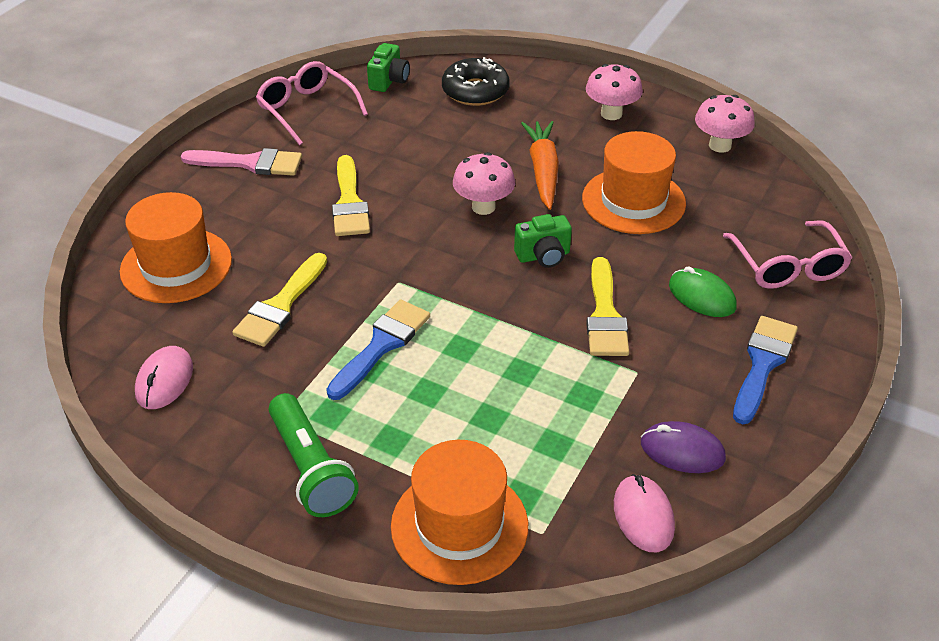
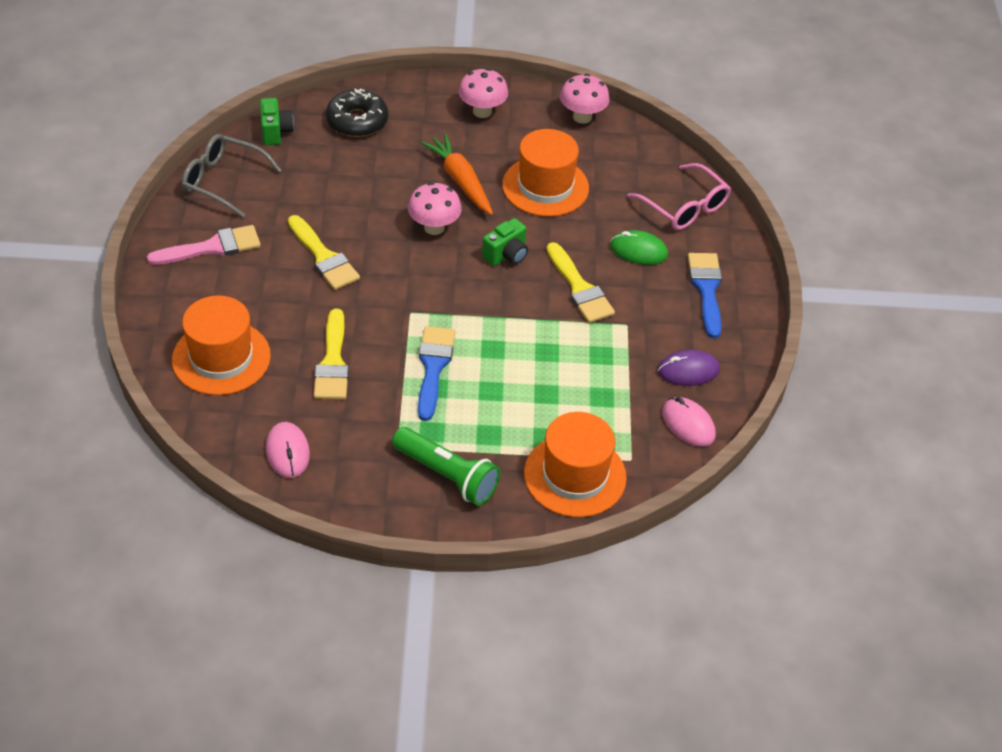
camera: 30 degrees left, 5 degrees up
pink glasses [256,61,368,145] -> grey glasses [182,134,282,218]

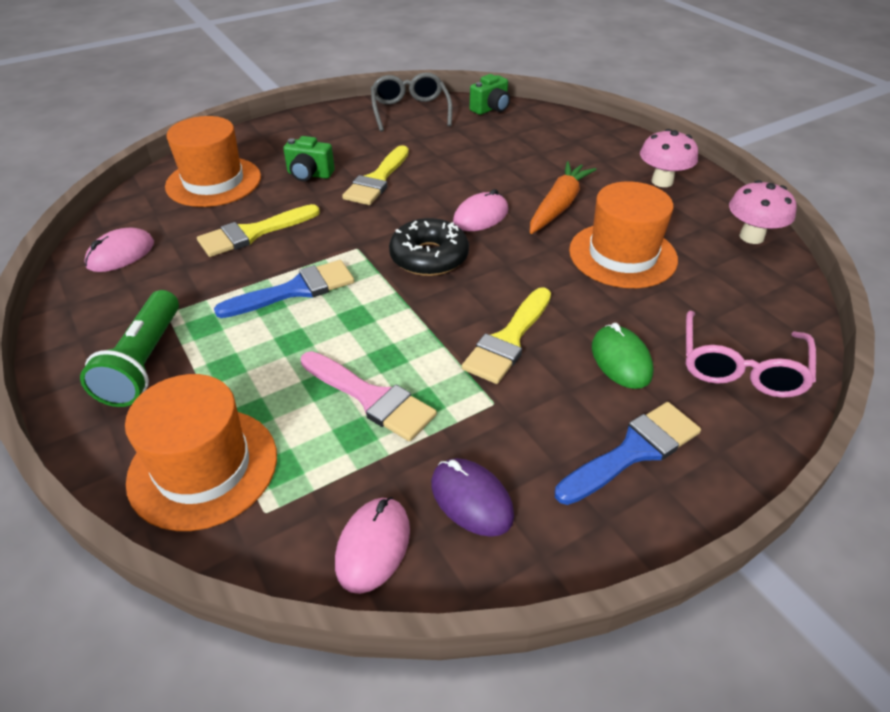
camera: 60 degrees right, 5 degrees down
pink brush [147,225,261,265] -> pink brush moved to [301,351,437,441]
black donut [326,88,388,137] -> black donut moved to [389,218,469,276]
pink mushroom [408,182,462,235] -> pink mouse [453,189,508,231]
green camera [482,218,528,266] -> green camera moved to [283,136,335,181]

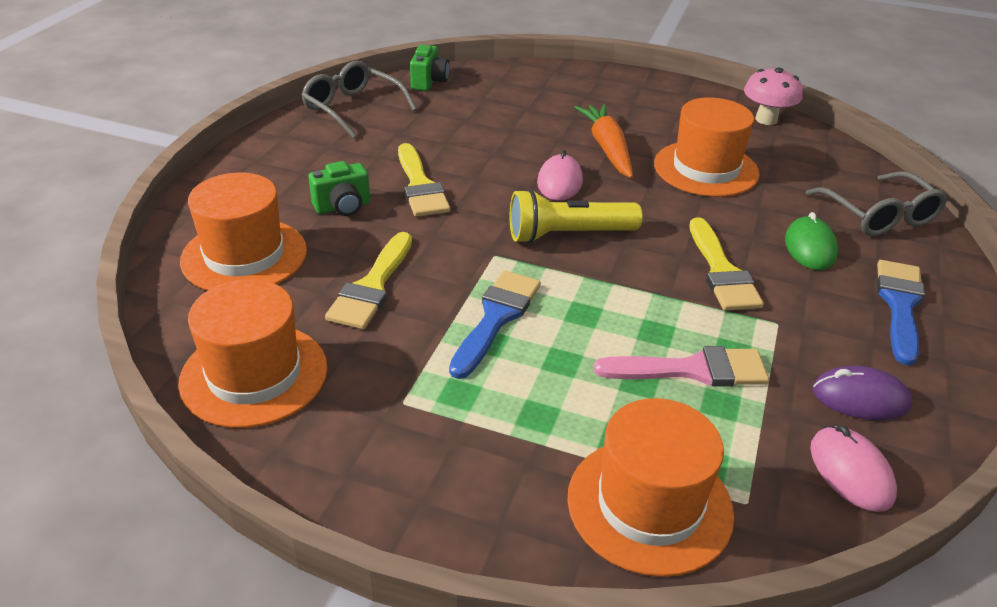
camera: 40 degrees left, 5 degrees down
green flashlight [80,290,179,407] -> none
pink mouse [84,227,154,272] -> orange hat [178,279,328,428]
black donut [389,218,469,276] -> yellow flashlight [510,189,642,244]
green mouse [592,323,653,389] -> green mouse turned 60 degrees clockwise [785,212,838,270]
pink mushroom [640,129,698,187] -> none
pink glasses [686,311,816,398] -> grey glasses [806,171,948,236]

